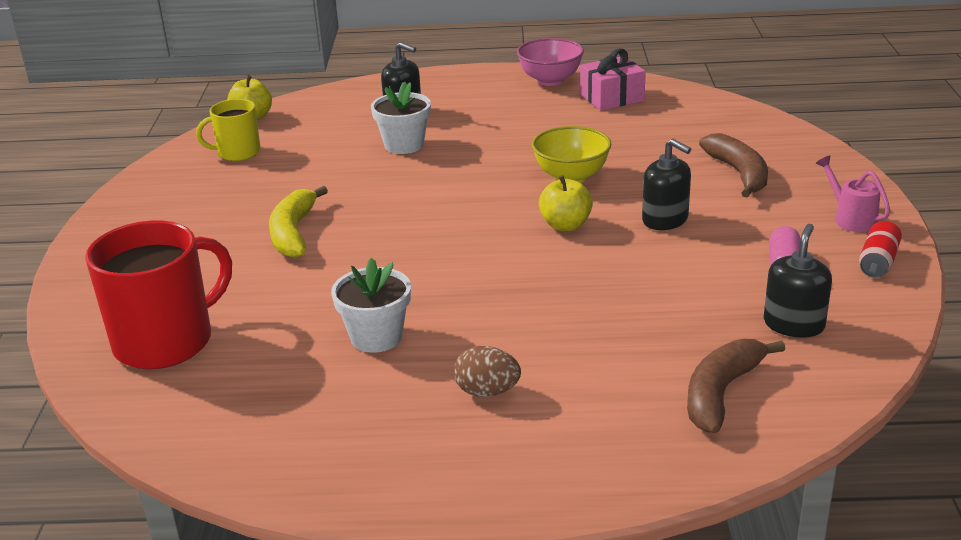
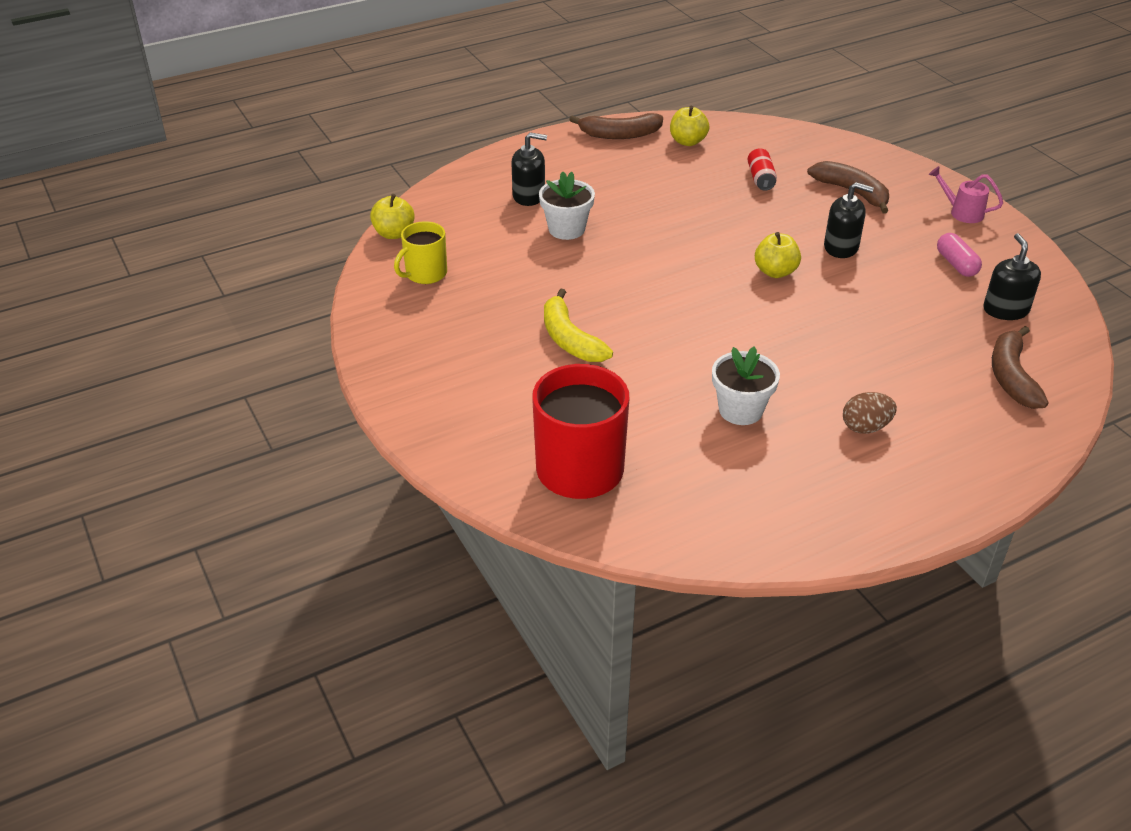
camera: 30 degrees left, 10 degrees up
pink bowl [517,38,584,86] -> brown banana [569,113,663,139]
yellow bowl [532,126,611,183] -> none
pink gift [580,49,646,111] -> yellow apple [670,106,709,146]
red can [859,221,902,278] -> red can moved to [748,148,777,191]

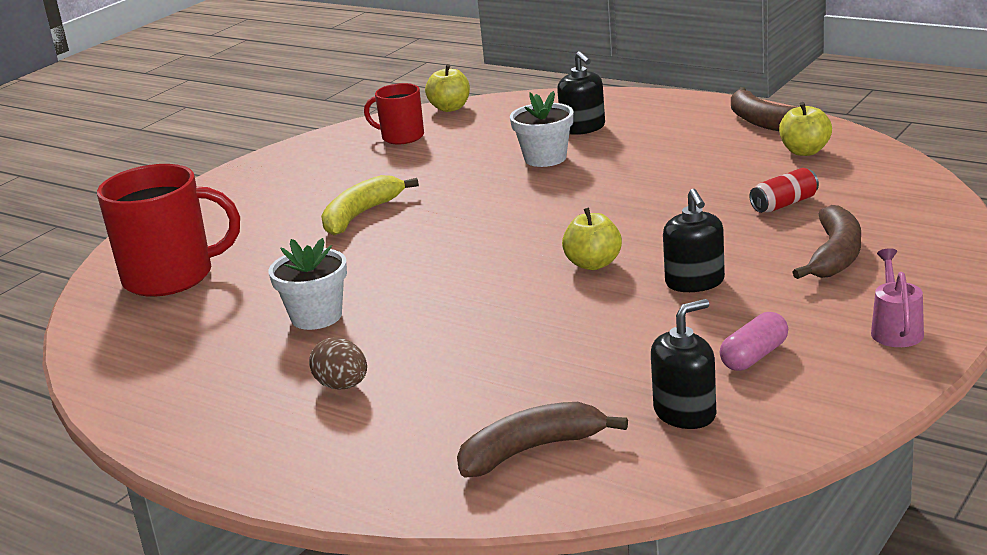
camera: 65 degrees right, 15 degrees down
yellow mug [394,221,447,284] -> red mug [364,83,424,144]

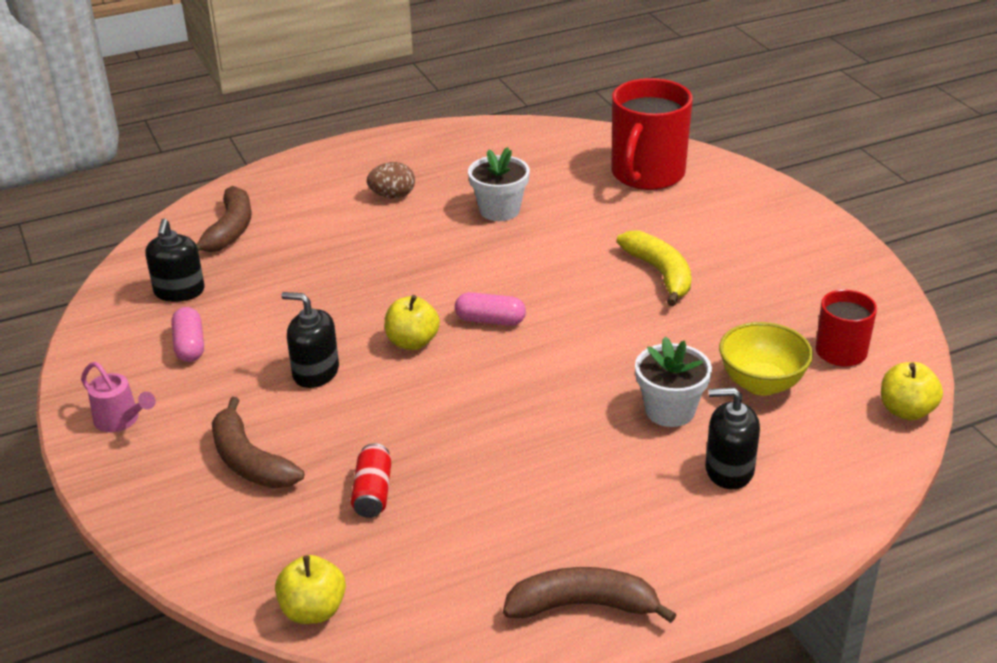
camera: 120 degrees right, 10 degrees up
yellow apple [779,102,832,156] -> yellow apple moved to [275,555,346,624]
none -> pink capsule [455,292,526,326]
none -> yellow bowl [719,322,813,396]

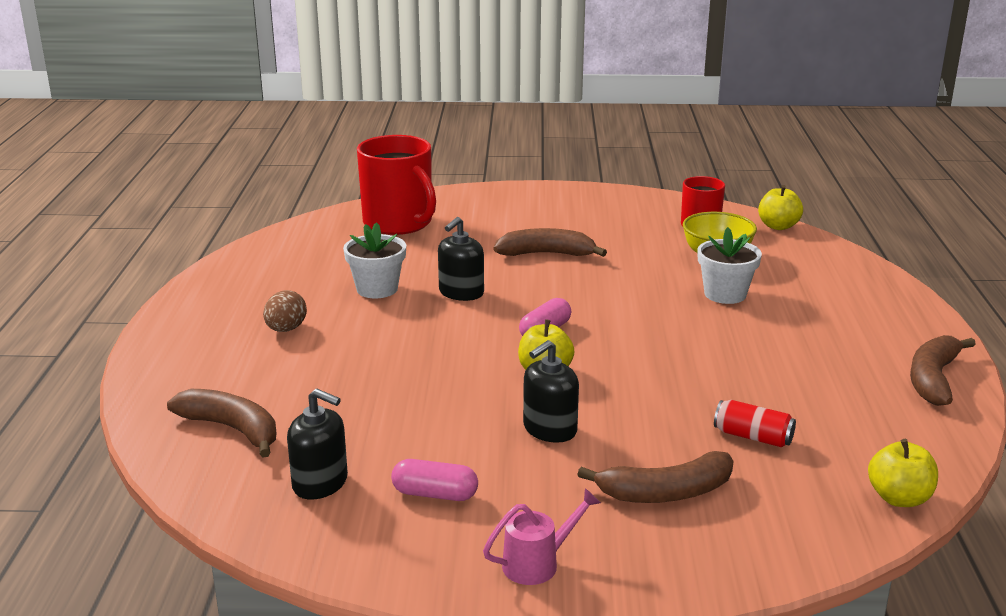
camera: 65 degrees left, 10 degrees down
yellow banana [616,230,691,306] -> brown banana [494,228,607,257]
black soap dispenser [705,388,760,489] -> black soap dispenser moved to [438,217,484,301]

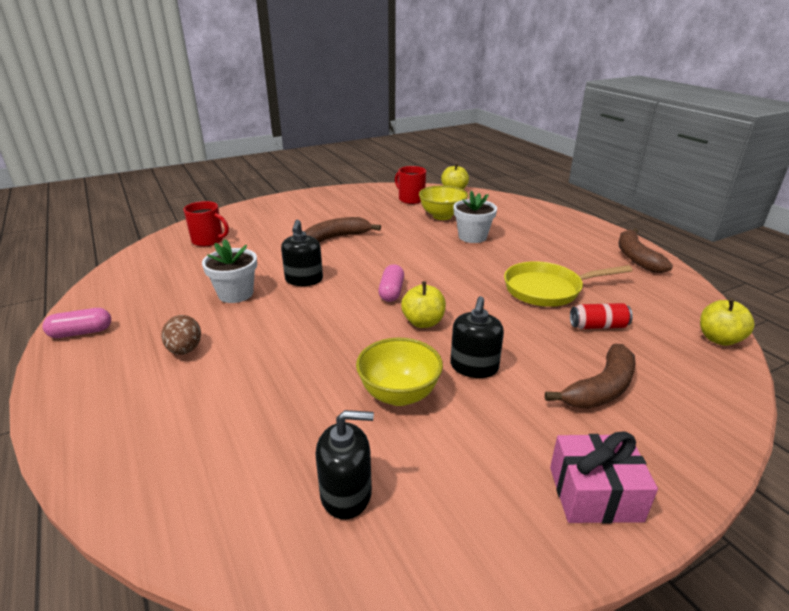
camera: 30 degrees left, 5 degrees up
brown banana [167,389,277,457] -> none
red mug [357,135,436,235] -> red mug [183,201,229,246], size x0.57
pink capsule [391,459,478,501] -> pink capsule moved to [42,308,111,338]
pink watering can [483,488,601,585] -> pink gift [550,431,658,524]
none -> yellow bowl [356,338,443,406]
none -> yellow pan [504,261,633,307]

